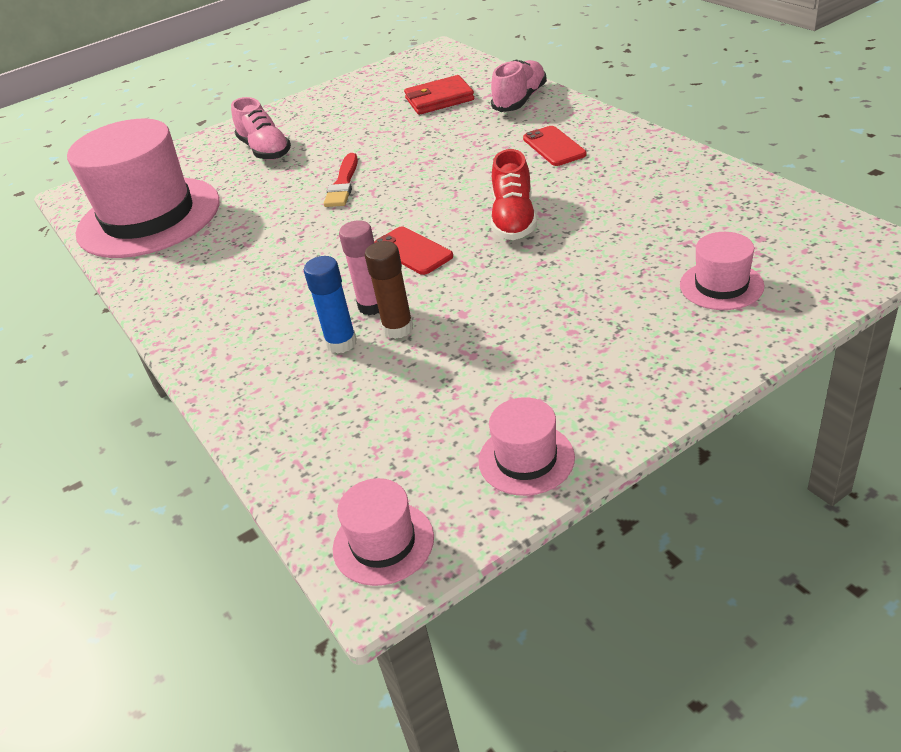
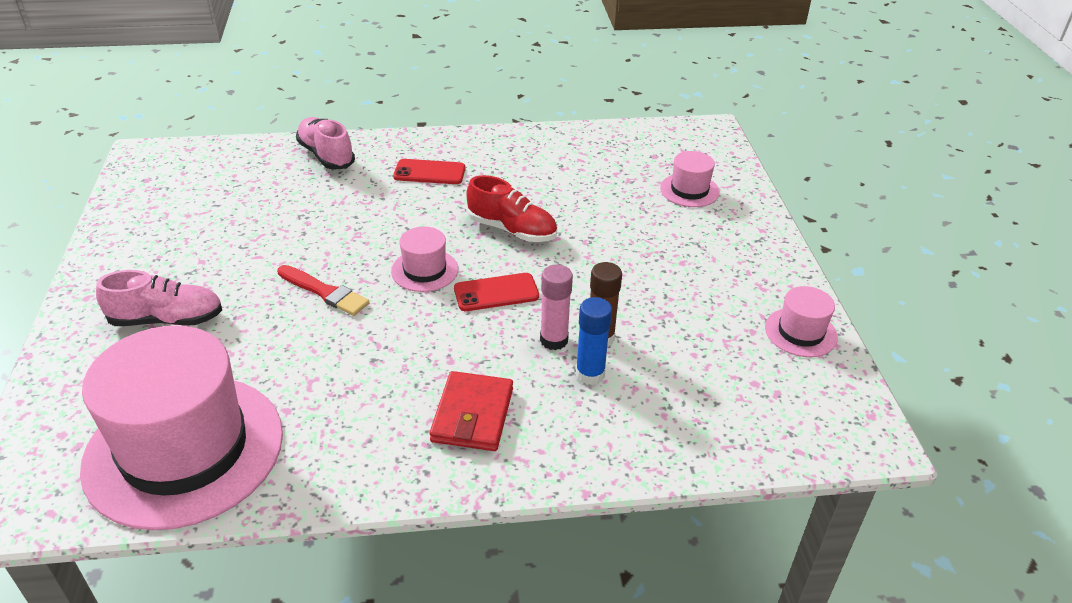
camera: 70 degrees left, 0 degrees up
pink hat [333,478,434,586] -> pink hat moved to [391,227,458,292]
red wallet [404,75,474,115] -> red wallet moved to [430,371,513,451]

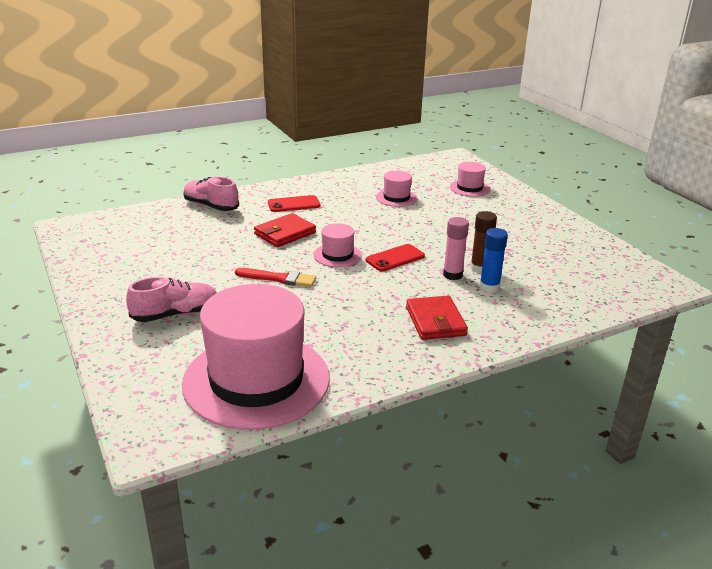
camera: 20 degrees left, 10 degrees down
red shoe [466,175,557,242] -> none
pink hat [765,286,838,357] -> pink hat moved to [376,171,418,207]
none -> red wallet [254,213,316,247]

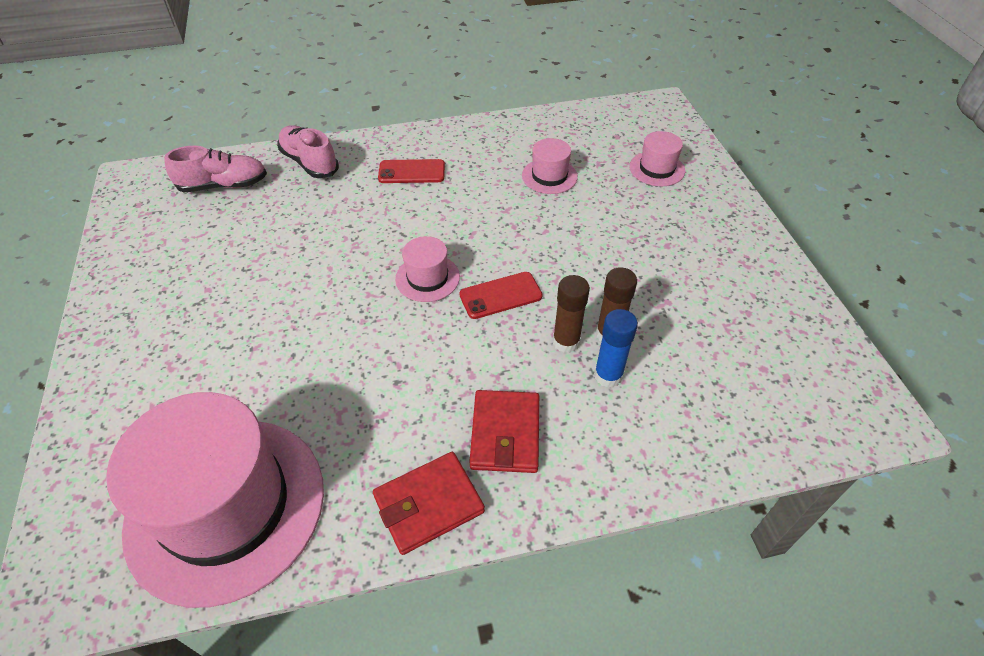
camera: 15 degrees right, 20 degrees up
pink shoe [126,277,217,322] -> pink shoe moved to [164,146,267,192]
red brush [235,268,316,287] -> none
red wallet [254,213,316,247] -> red wallet moved to [373,452,485,555]
pink glue stick [443,217,469,280] -> brown glue stick [553,275,590,353]

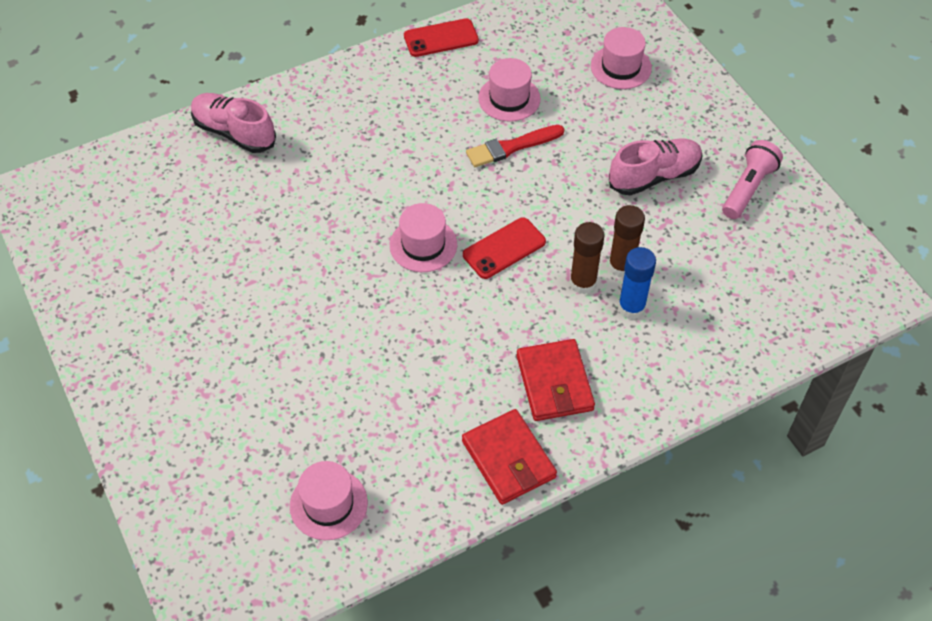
camera: 15 degrees left, 5 degrees up
pink hat [106,392,324,608] -> pink hat [290,461,368,540], size x0.43
pink shoe [164,146,267,192] -> pink shoe moved to [609,138,702,195]
red wallet [373,452,485,555] -> red wallet turned 75 degrees counterclockwise [462,409,557,505]
red phone [378,159,445,183] -> red phone moved to [404,18,479,57]
none -> red brush [466,125,564,167]
none -> pink flashlight [722,140,783,219]

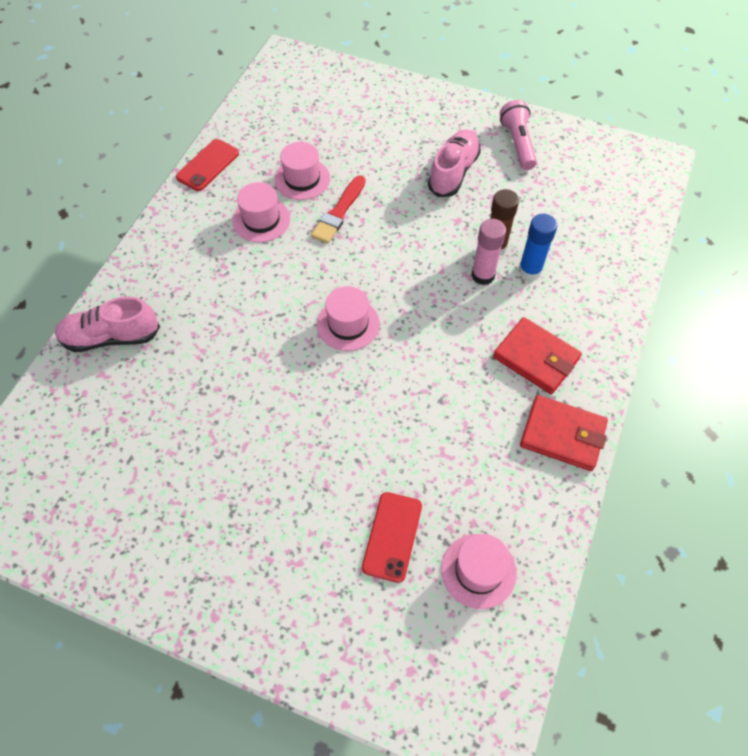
camera: 40 degrees left, 5 degrees up
red phone [463,217,546,279] -> red phone moved to [362,492,422,583]
brown glue stick [570,222,605,294] -> pink glue stick [471,219,506,285]
pink hat [591,27,652,89] -> pink hat moved to [233,182,290,243]

